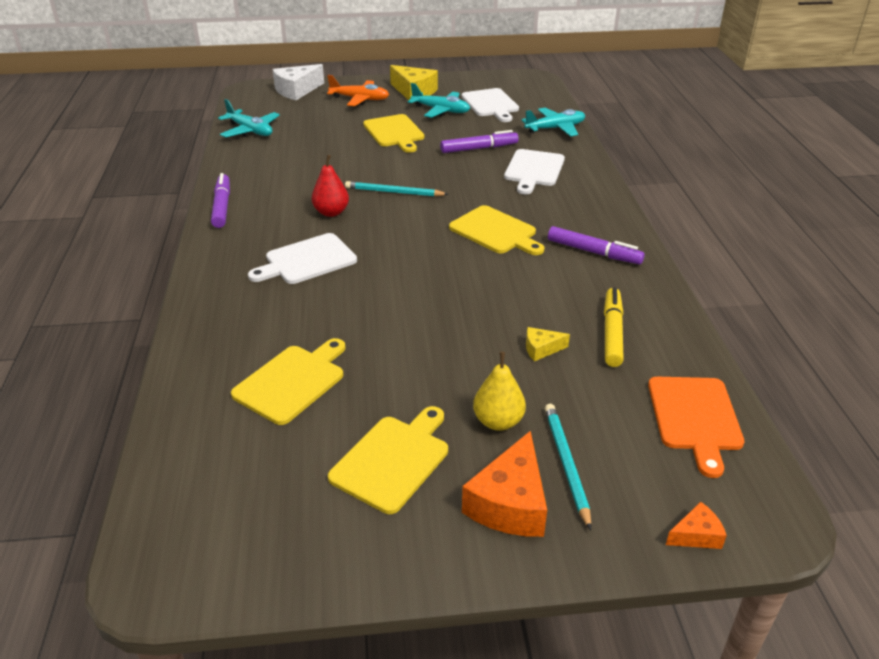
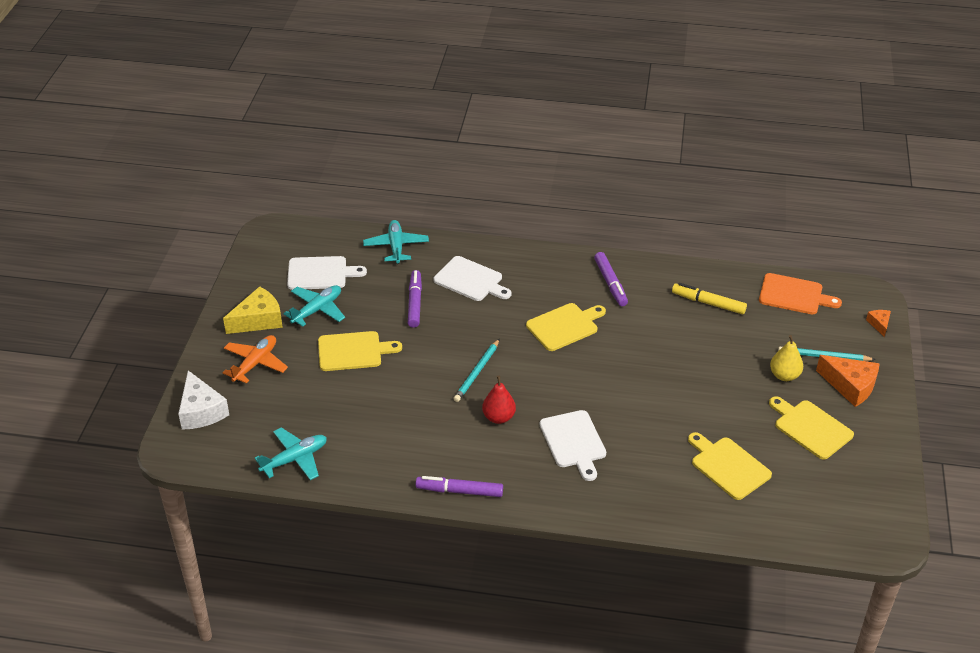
camera: 75 degrees left, 5 degrees up
yellow cheese [526,327,570,361] -> none
purple marker [548,226,645,264] -> purple marker turned 120 degrees clockwise [594,252,628,306]

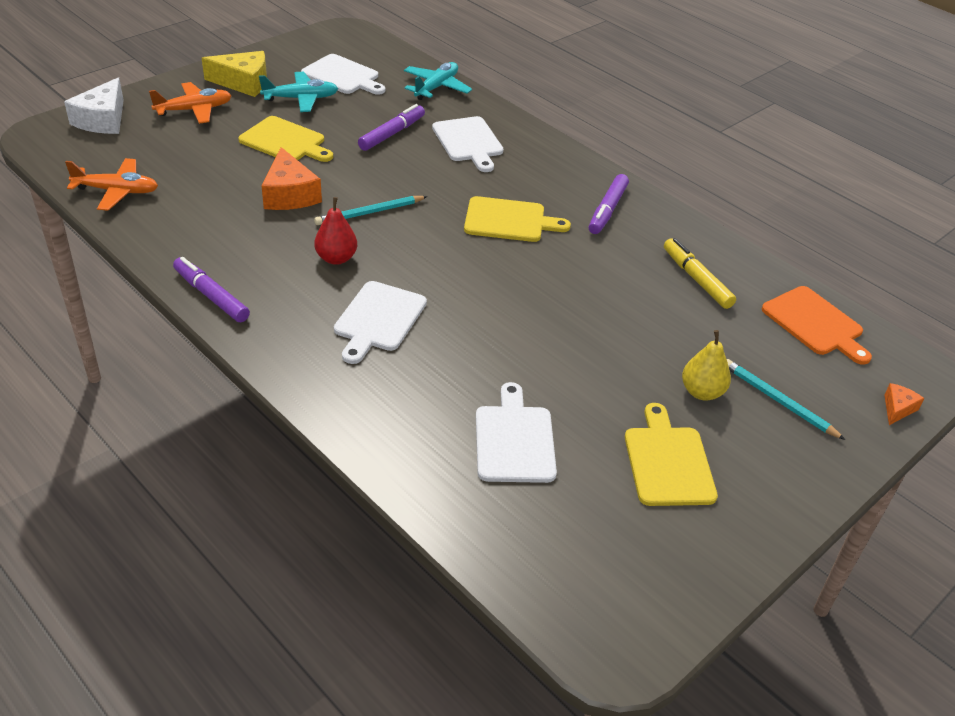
camera: 35 degrees right, 0 degrees up
turquoise plane [255,427,327,480] -> orange plane [65,158,158,211]
yellow cutting board [688,432,772,500] -> white cutting board [476,382,557,483]
orange cheese [816,355,880,407] -> orange cheese moved to [262,147,322,210]

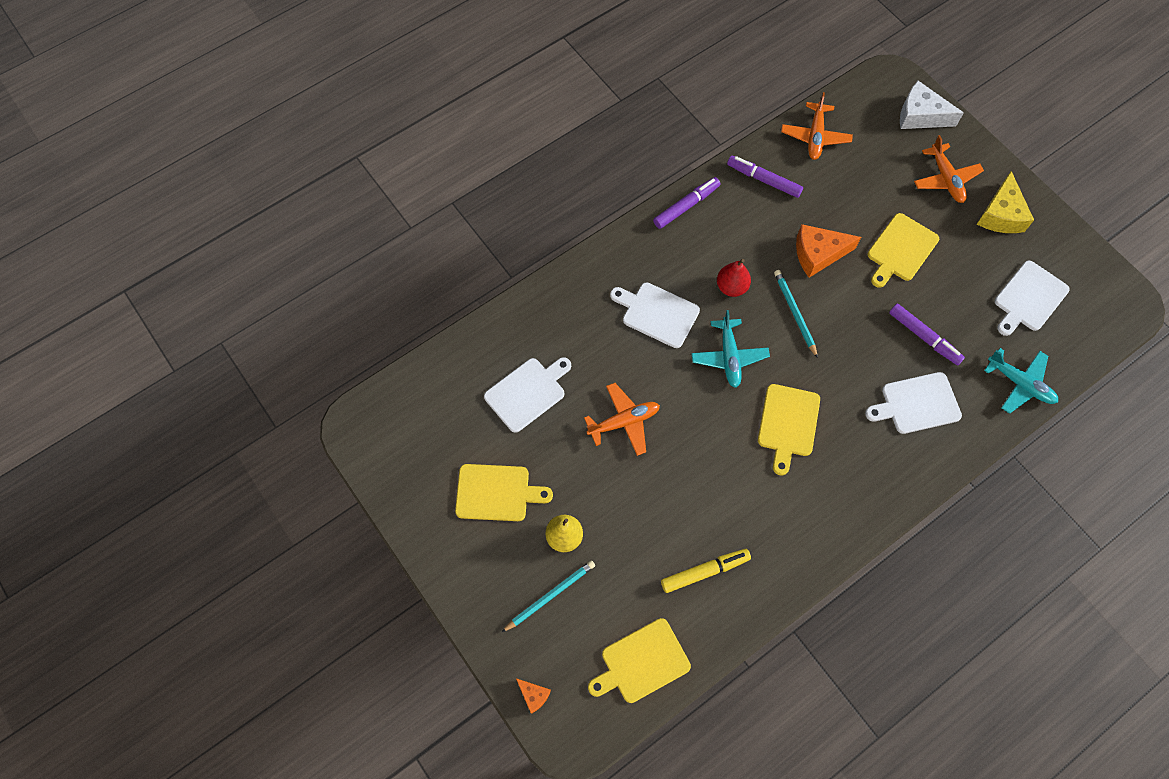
camera: 100 degrees right, 25 degrees up
turquoise plane [259,72,338,112] -> turquoise plane moved to [691,310,770,388]
white cutting board [476,382,557,483] -> white cutting board turned 45 degrees counterclockwise [484,357,571,433]
purple marker [589,174,629,234] -> purple marker moved to [727,155,803,198]
orange cutting board [762,286,872,365] -> yellow cutting board [588,618,691,703]
none -> orange plane [584,383,660,456]

